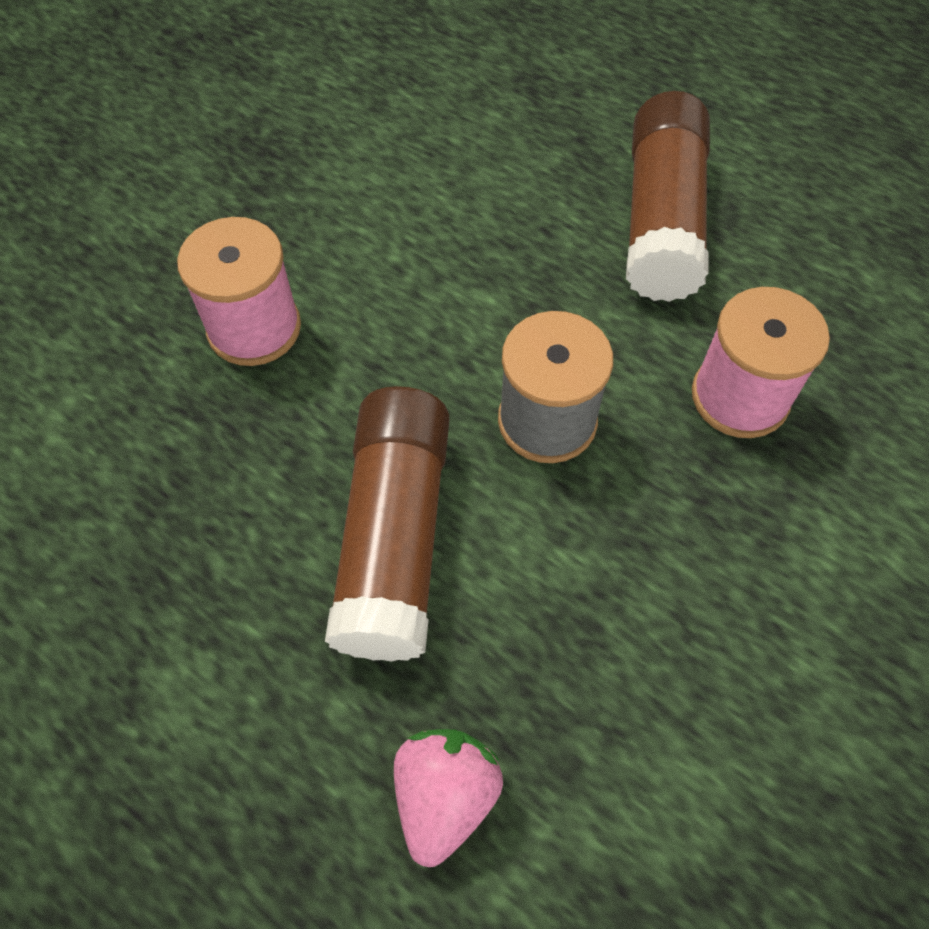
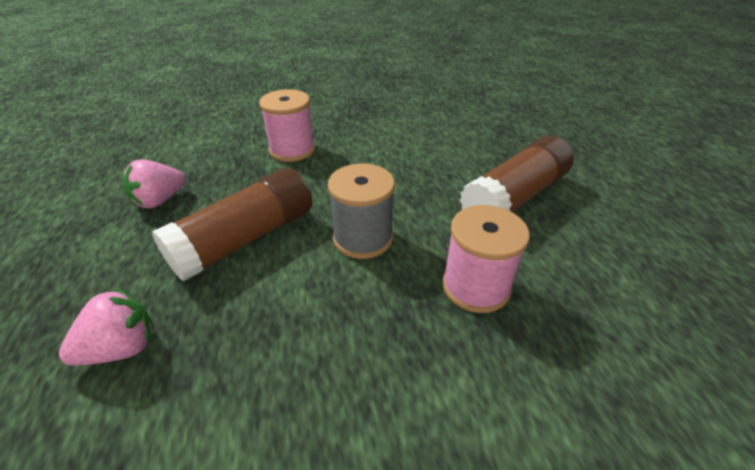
camera: 40 degrees right, 20 degrees down
none -> pink strawberry [123,159,186,209]

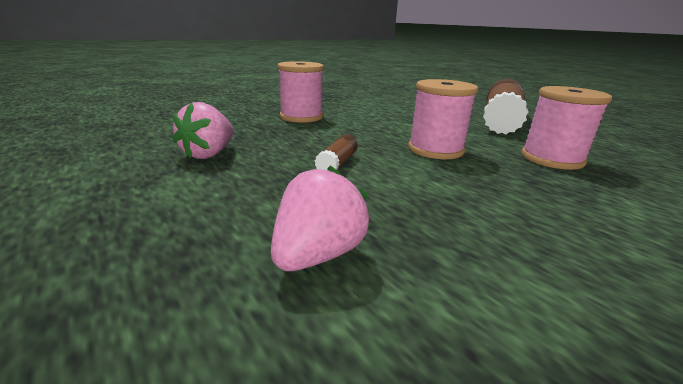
camera: 25 degrees left, 15 degrees down
brown glue stick [152,168,312,282] -> brown glue stick [315,134,358,170], size x0.42
grey spool [328,164,395,259] -> pink spool [408,79,478,159]

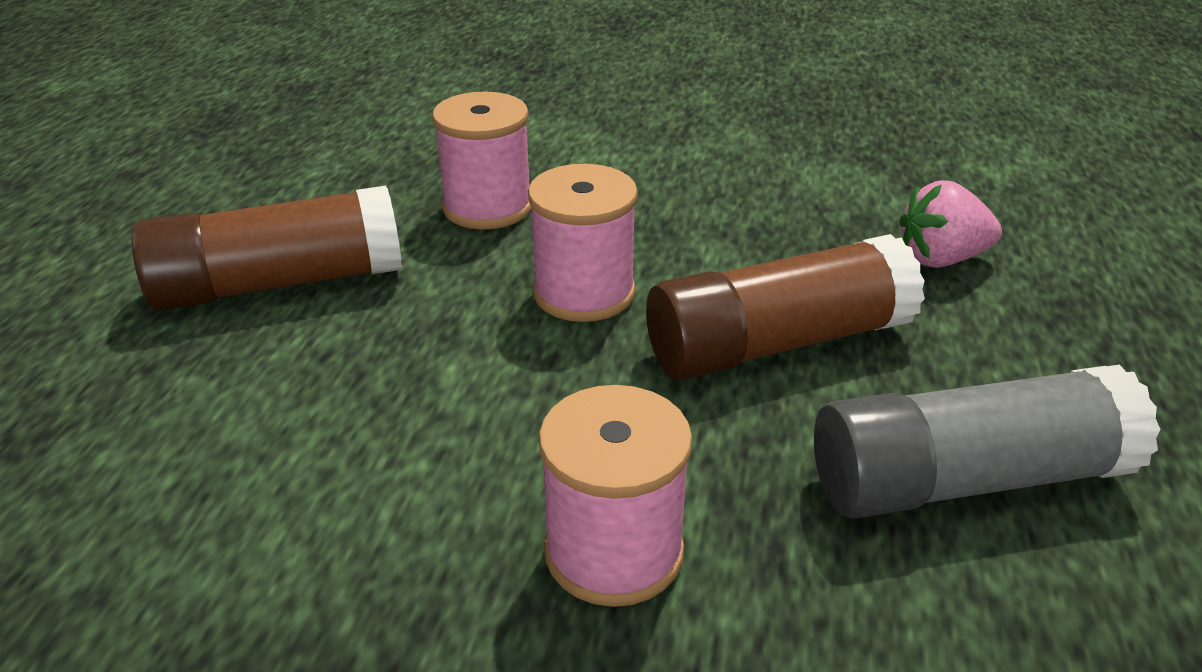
camera: 130 degrees left, 10 degrees up
pink strawberry [172,102,233,159] -> grey glue stick [814,364,1161,518]
brown glue stick [315,134,358,170] -> brown glue stick [646,234,925,380], size x2.39

